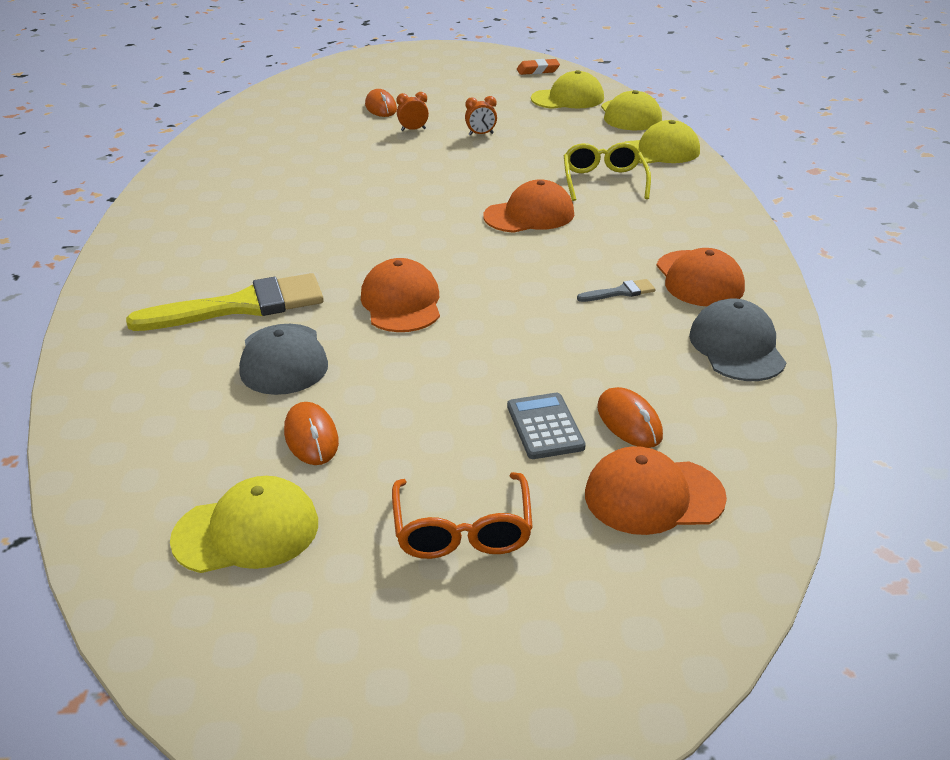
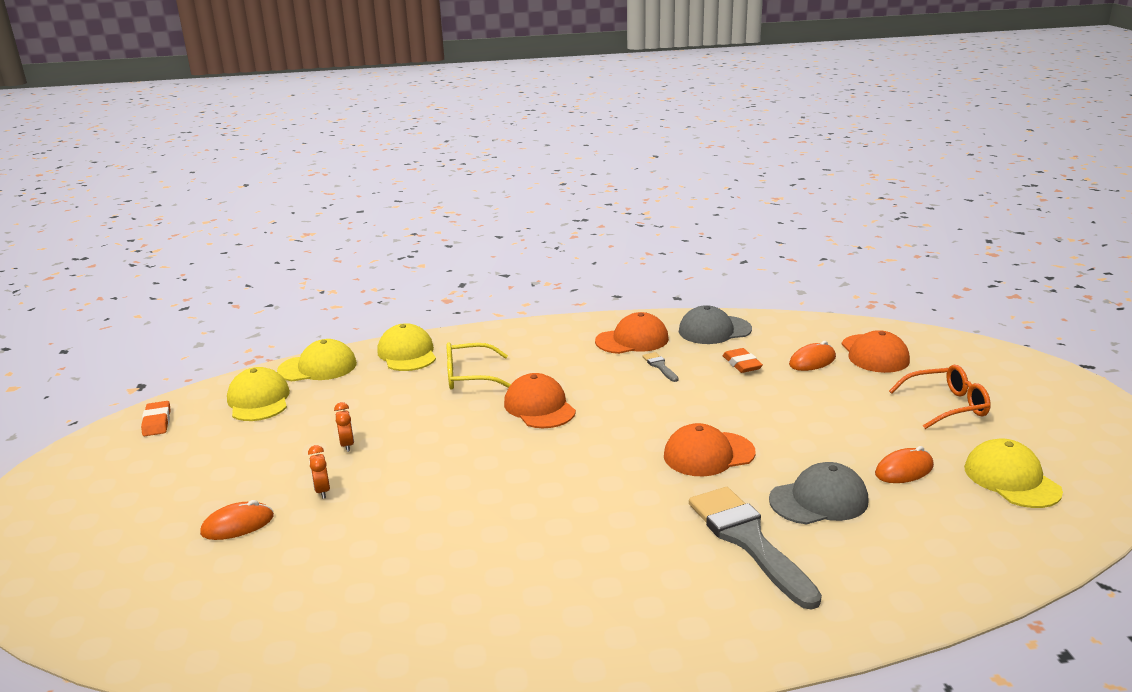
camera: 95 degrees left, 10 degrees down
yellow brush [126,273,324,331] -> grey brush [689,487,822,610]
grey calculator [507,393,586,459] -> none
none -> orange eraser [723,348,763,373]

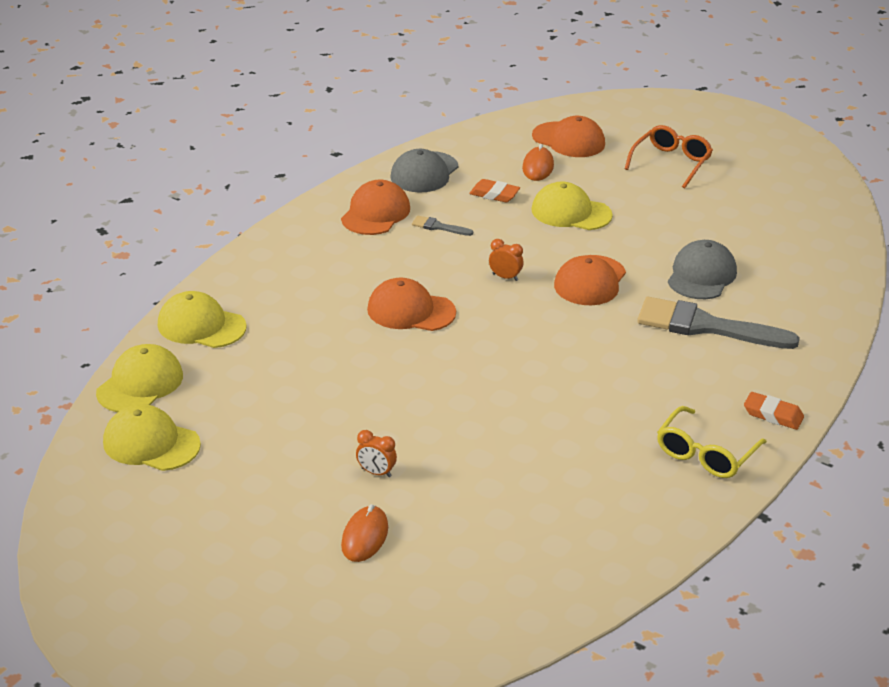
camera: 50 degrees left, 10 degrees up
orange eraser [141,401,171,436] -> orange eraser moved to [744,392,804,430]
orange clock [334,402,354,452] -> orange clock moved to [489,239,523,281]
yellow glasses [446,342,511,390] -> yellow glasses moved to [657,406,767,478]
orange mouse [875,446,934,483] -> none
yellow cap [964,439,1063,508] -> yellow cap moved to [531,182,613,230]

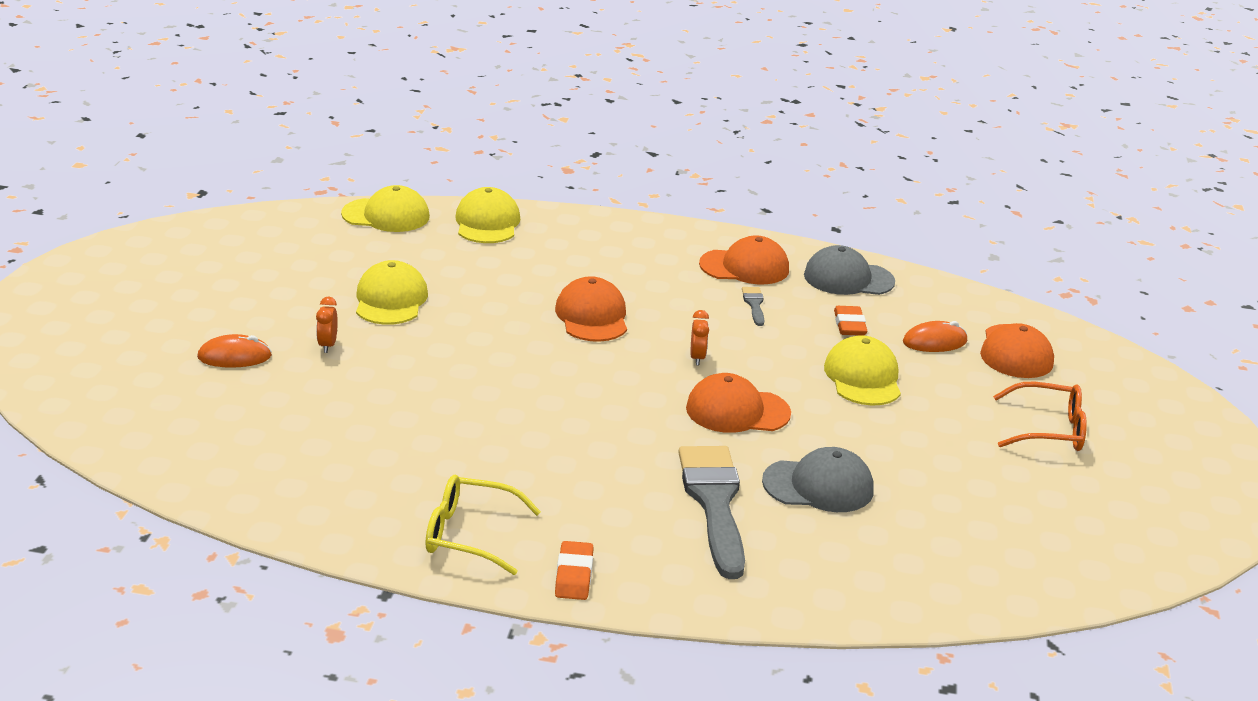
camera: 65 degrees right, 5 degrees down
yellow cap [103,404,201,471] -> yellow cap moved to [356,260,428,325]

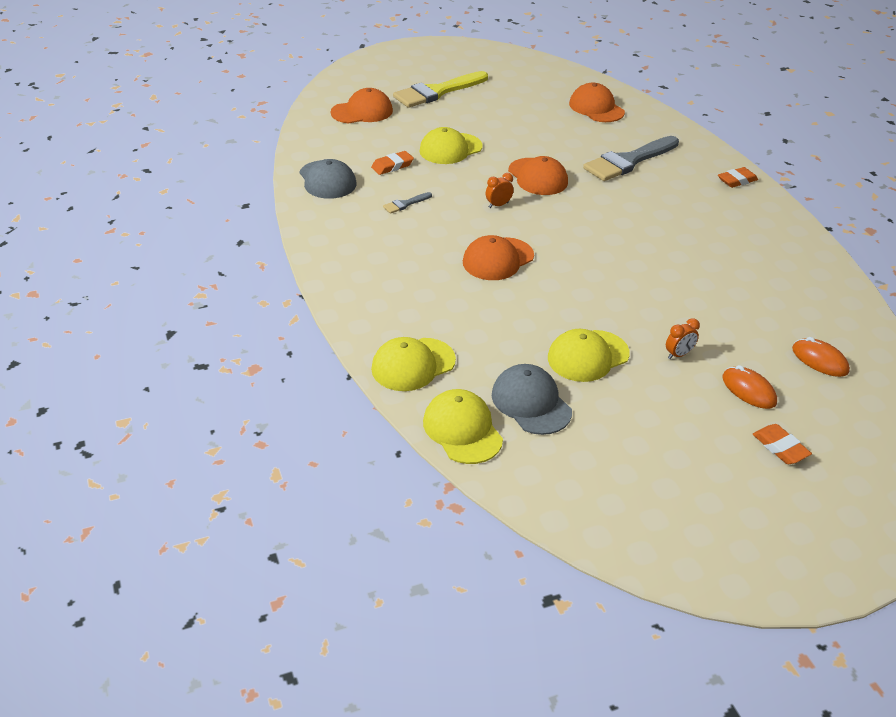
camera: 120 degrees left, 10 degrees up
yellow glasses [425,475,541,575] -> none
orange cap [699,235,789,284] -> orange cap moved to [569,83,625,122]
grey cap [762,447,873,512] -> grey cap moved to [492,364,572,435]
orange mouse [903,321,967,352] -> orange mouse moved to [792,337,850,377]
orange glasses [993,382,1087,451] -> yellow brush [393,71,488,108]
none -> orange eraser [753,424,812,464]

